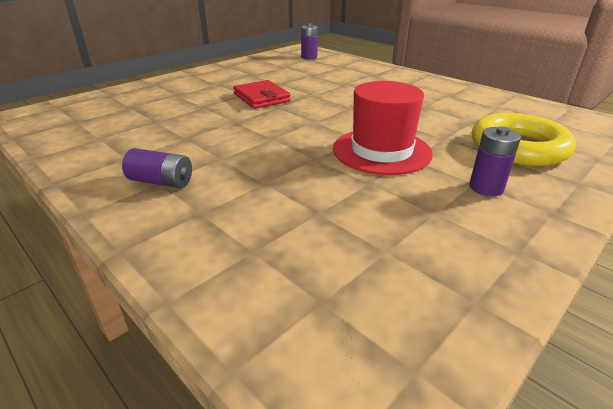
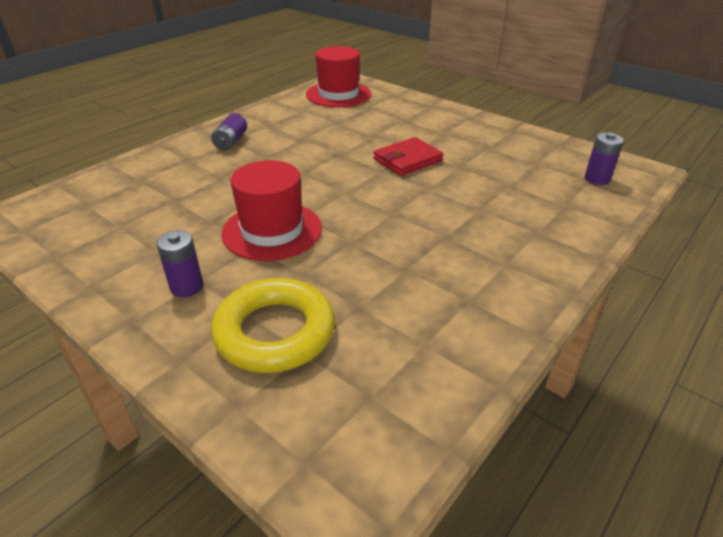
camera: 85 degrees right, 5 degrees up
none -> red hat [306,46,371,107]

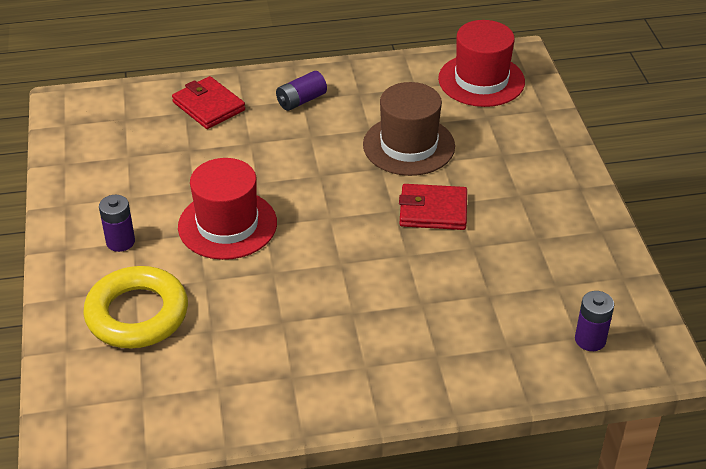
camera: 40 degrees right, 5 degrees up
none -> red wallet [172,76,245,129]
none -> brown hat [363,82,455,176]

